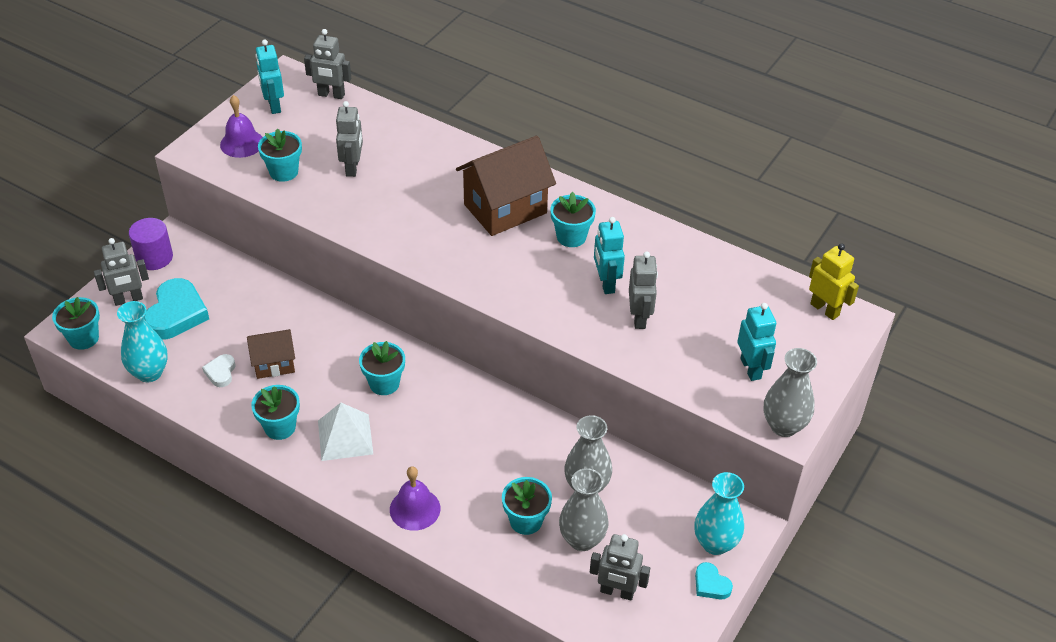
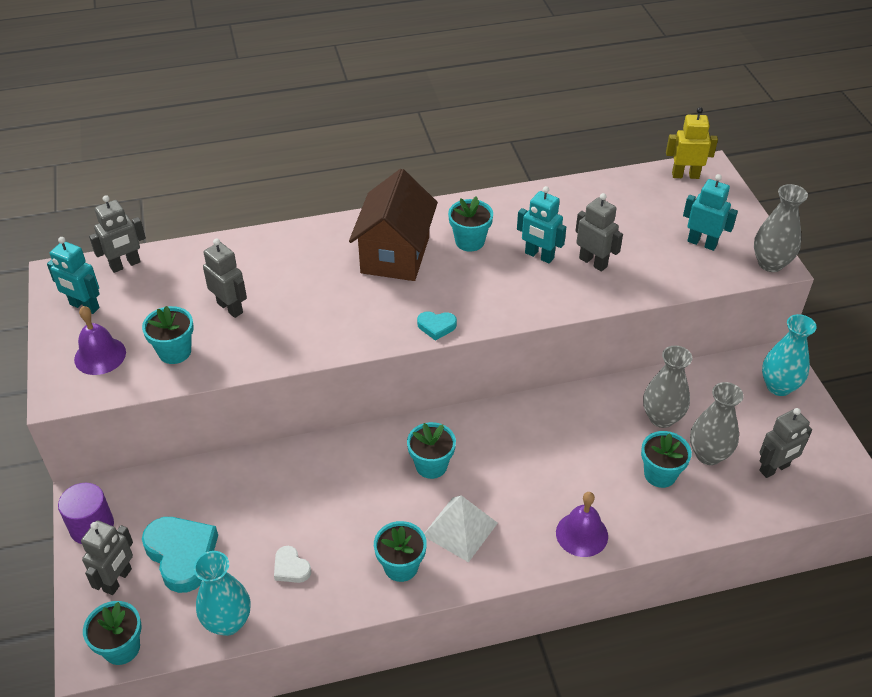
camera: 45 degrees left, 0 degrees up
brown house [247,329,295,379] -> none
turquoise heart [695,562,733,599] -> turquoise heart moved to [417,311,457,341]

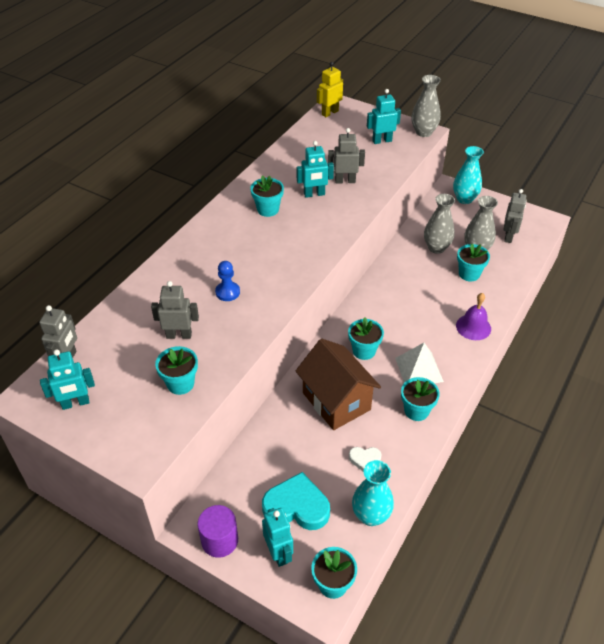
camera: 45 degrees left, 0 degrees up
purple bell [74,306,126,375] -> none
grey robot [81,520,133,595] -> turquoise robot [262,508,293,567]
brown house [349,169,438,281] -> brown house moved to [295,339,381,430]
turquoise heart [417,311,457,341] -> none
none -> blue pawn [215,261,240,301]

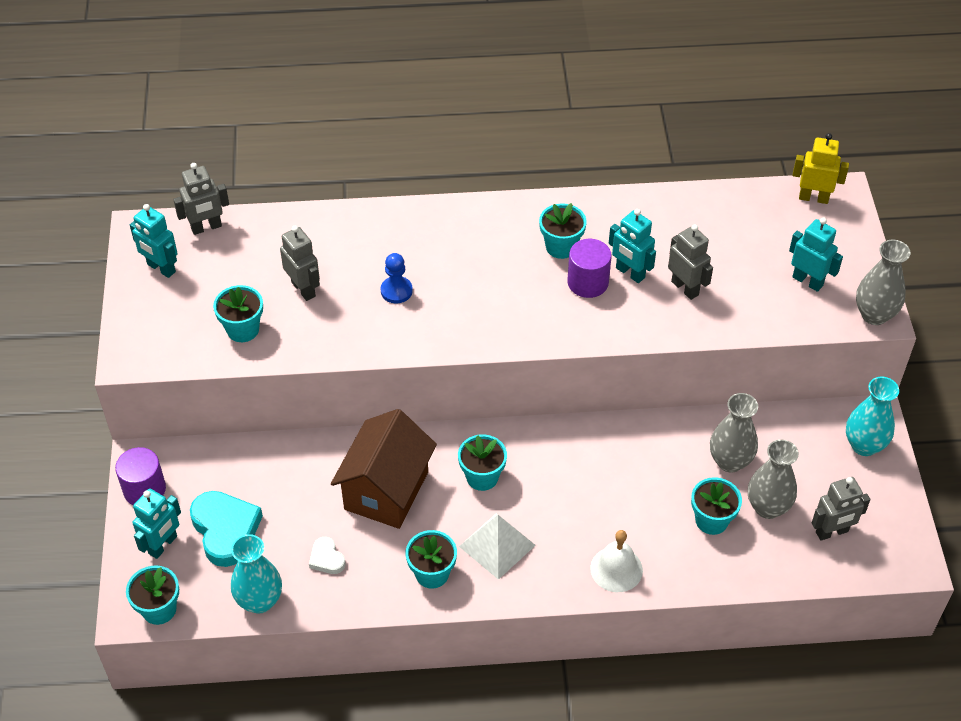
camera: 55 degrees right, 5 degrees up
purple bell [456,293,491,340] -> white bell [590,530,643,592]
none -> purple cylinder [567,239,612,298]

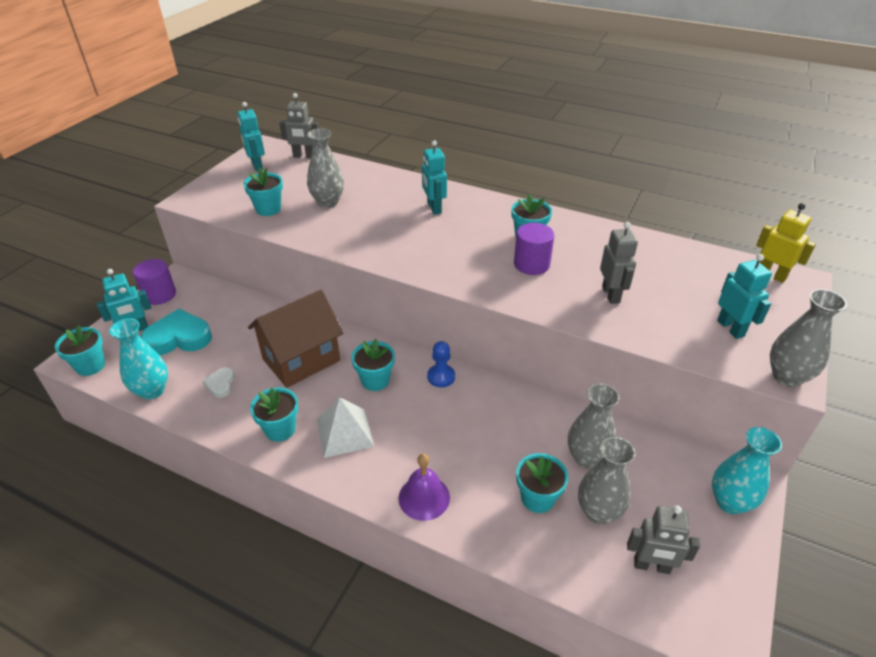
camera: 30 degrees right, 10 degrees down
turquoise heart [190,491,263,567] -> turquoise heart turned 105 degrees counterclockwise [141,309,212,355]
grey robot [280,226,320,301] -> grey vase [307,128,344,208]
blue pawn [381,253,413,303] -> blue pawn moved to [427,341,455,387]
white bell [590,530,643,592] -> purple bell [399,454,450,521]
turquoise robot [609,209,656,283] -> turquoise robot moved to [422,140,447,215]

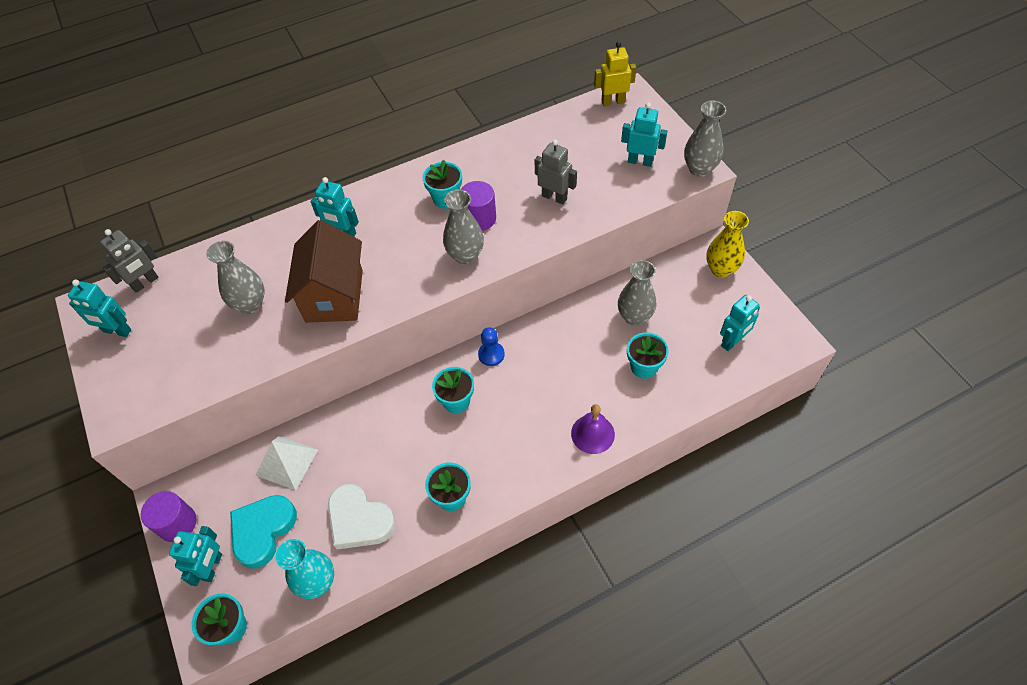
camera: 50 degrees left, 15 degrees up
white heart [203,367,235,398] -> white heart [328,484,396,550], size x1.99
turquoise flower pot [243,167,283,216] -> none
brown house [248,290,344,388] -> brown house moved to [285,220,363,323]
white pyramid [317,397,374,458] -> white pyramid moved to [255,436,318,490]
grey vase [578,437,635,525] -> grey vase moved to [443,190,484,265]
grey robot [627,505,700,574] -> turquoise robot [720,295,760,351]
turquoise vase [712,427,782,514] -> yellow vase [706,211,749,278]

